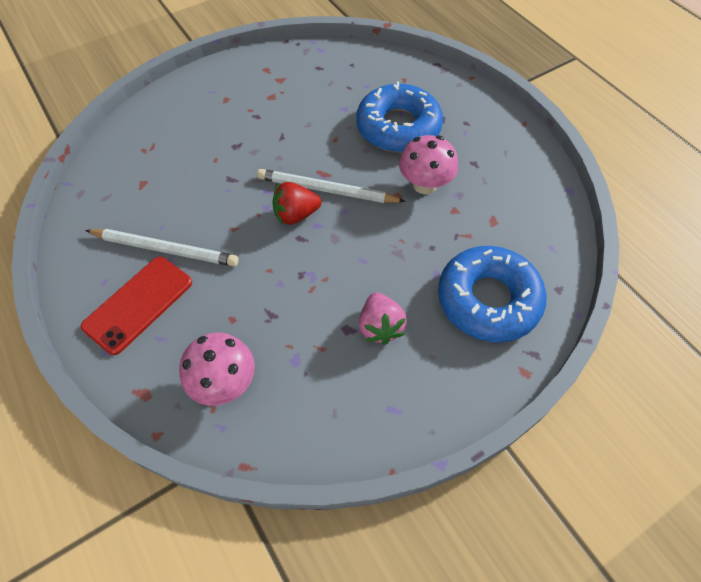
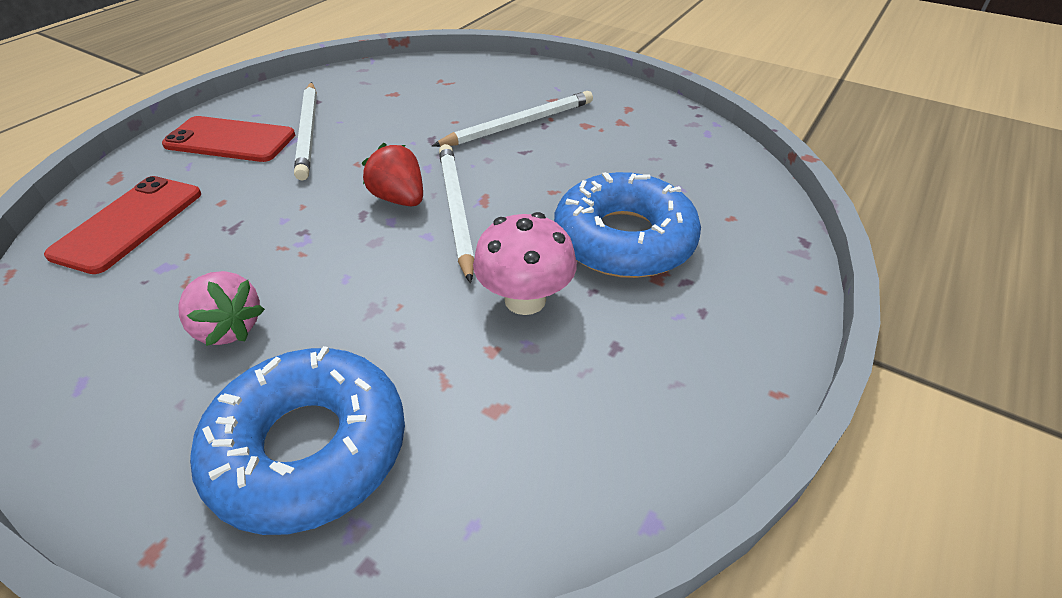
camera: 65 degrees right, 15 degrees down
pink mushroom [179,333,255,406] -> red phone [44,176,201,274]
pink strawberry [359,292,407,345] -> pink strawberry turned 105 degrees counterclockwise [178,271,265,346]
none -> white pencil [432,91,593,147]

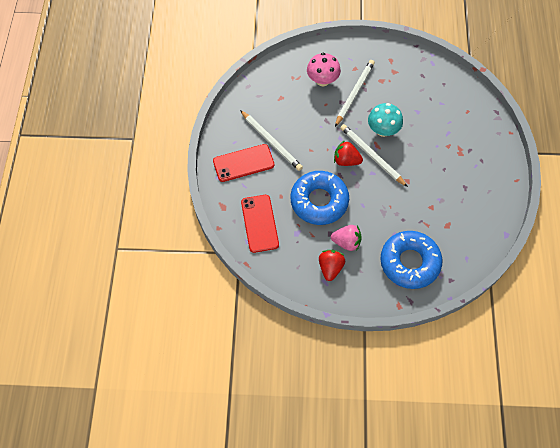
camera: 30 degrees left, 20 degrees up
pink mushroom [473,212,577,315] -> pink mushroom moved to [307,53,341,86]
blue donut [554,172,701,278] -> blue donut moved to [291,171,349,225]
none -> red strawberry [319,250,345,281]
none -> turquoise mushroom [368,103,403,137]

